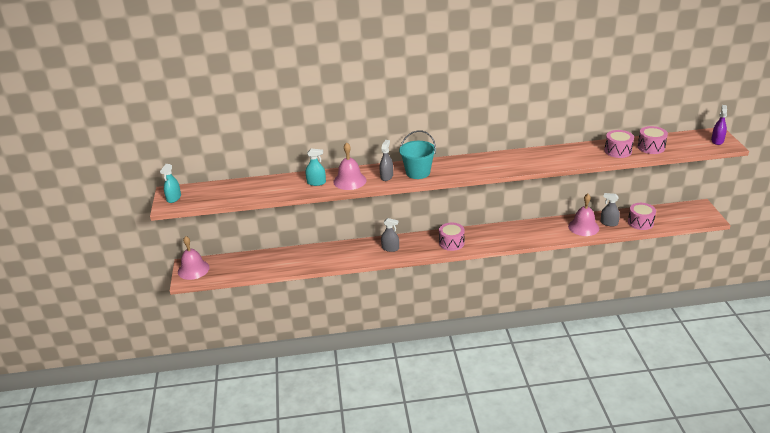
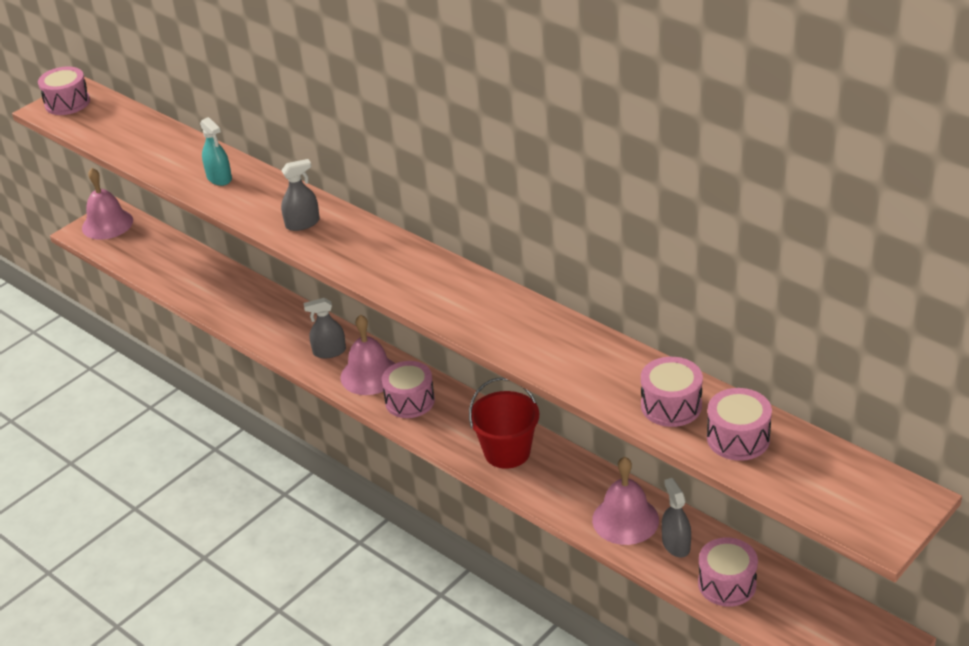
camera: 50 degrees right, 5 degrees up
turquoise spray bottle [160,164,181,203] -> pink drum [38,66,90,115]
pink bell [333,142,366,190] -> pink bell moved to [340,315,395,395]
grey spray bottle [381,218,399,252] -> grey spray bottle turned 105 degrees clockwise [304,298,346,358]
turquoise bucket [399,130,436,179] -> none
purple spray bottle [711,105,727,145] -> none
none -> red bucket [469,377,539,469]

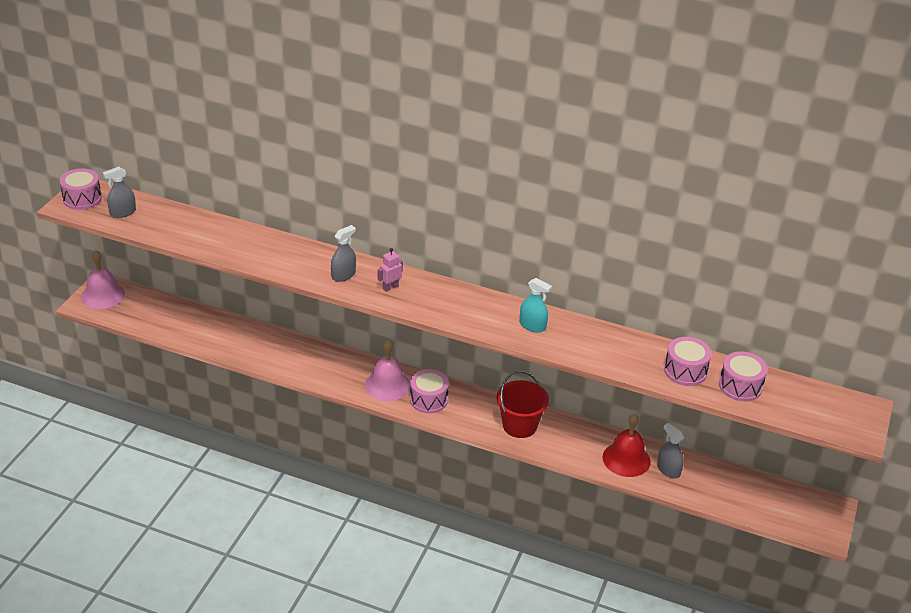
camera: 25 degrees left, 0 degrees up
turquoise spray bottle [200,117,232,186] -> turquoise spray bottle moved to [520,278,552,333]
grey spray bottle [304,298,346,358] -> grey spray bottle moved to [103,167,136,218]
pink bell [592,457,659,545] -> red bell [603,413,651,477]
pink drum [698,538,758,607] -> none
none -> pink robot [378,248,403,292]

